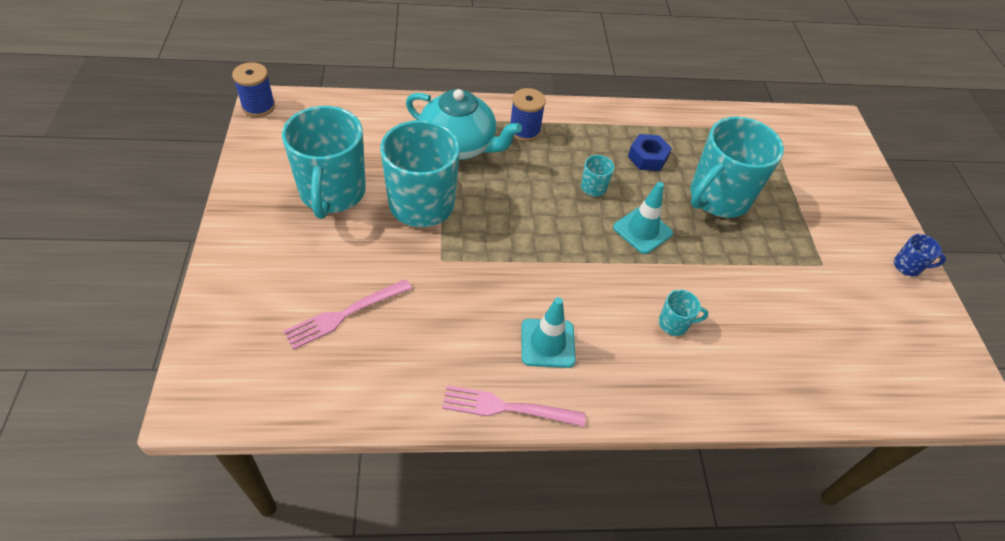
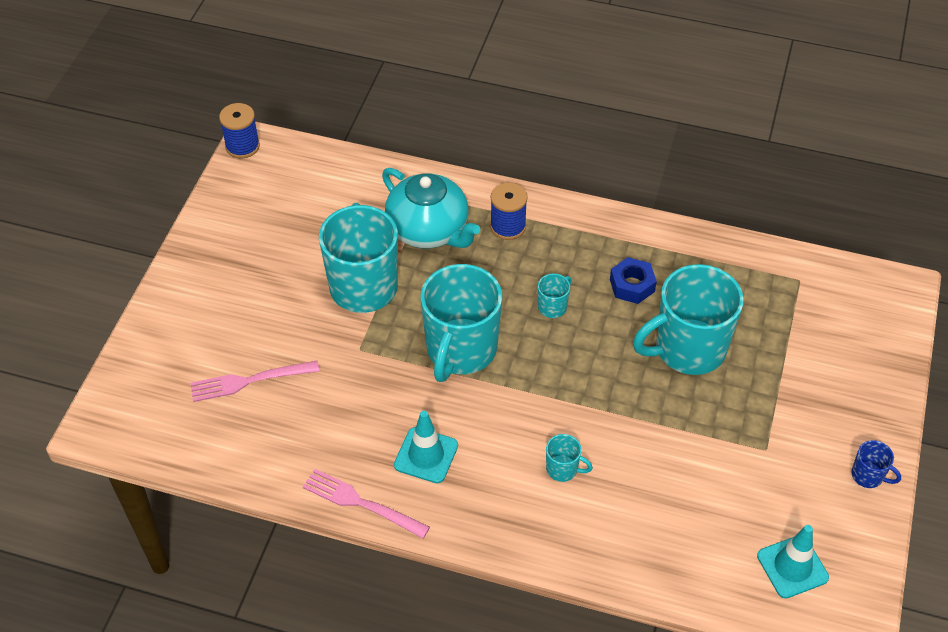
camera: 25 degrees right, 0 degrees up
turquoise mug [282,106,366,219] -> turquoise mug moved to [420,264,502,382]
turquoise traffic cone [613,182,673,254] -> turquoise traffic cone moved to [757,525,829,598]

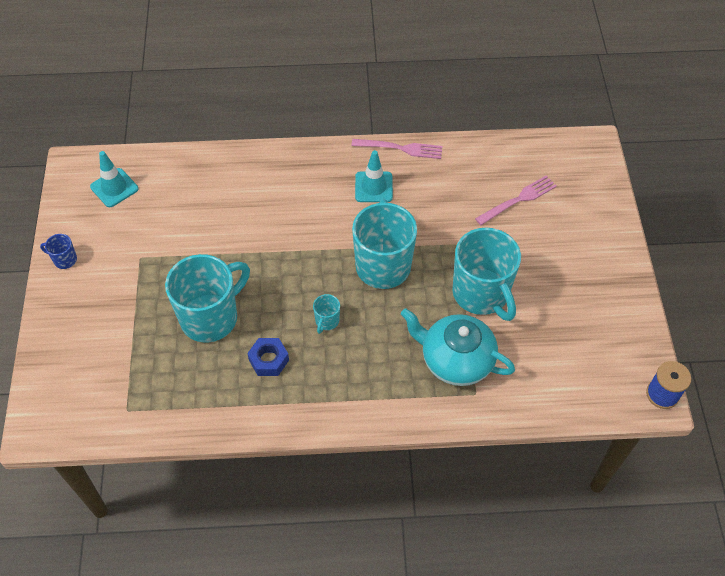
camera: 160 degrees right, 5 degrees up
blue spool [490,183,528,240] -> none
turquoise mug [546,434,593,482] -> none

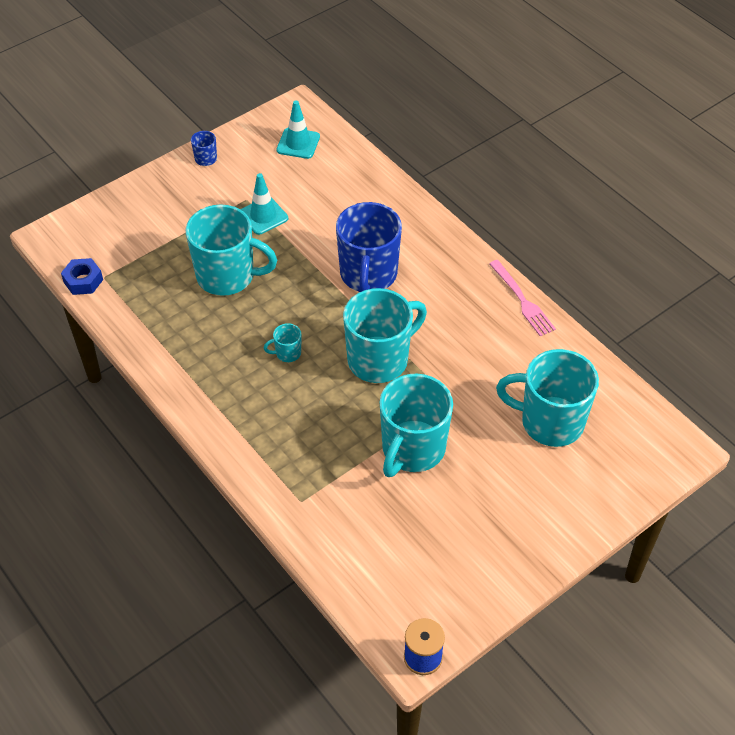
camera: 55 degrees right, 5 degrees down
blue nut [247,338,289,376] -> blue nut moved to [61,258,103,295]
turquoise traffic cone [355,150,393,202] -> turquoise traffic cone moved to [241,173,288,235]
turquoise teapot [401,308,515,386] -> none
pink fork [475,176,557,225] -> turquoise mug [496,349,599,447]
none -> blue mug [336,202,402,292]

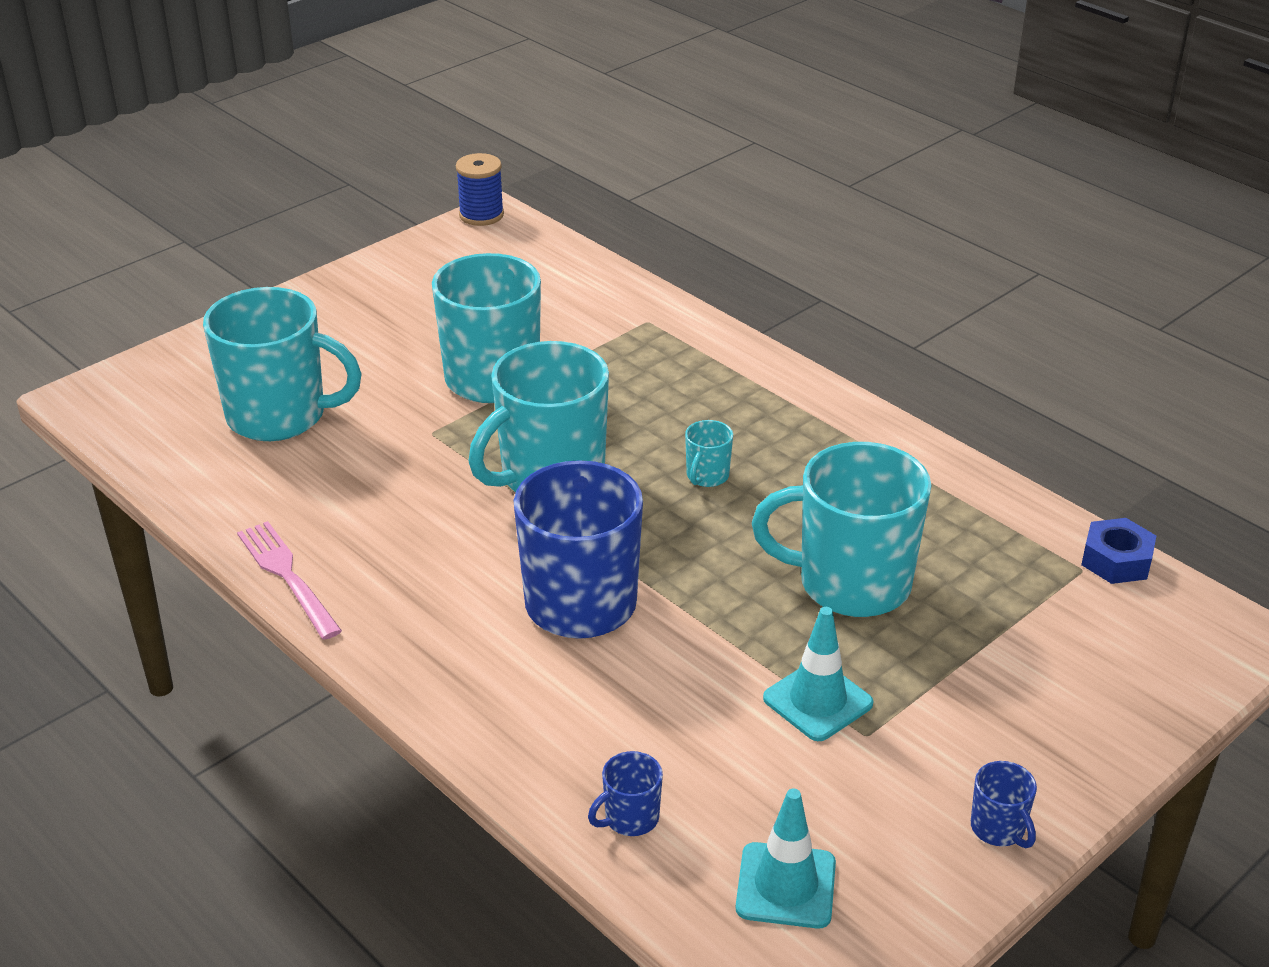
camera: 175 degrees right, 15 degrees down
turquoise mug [264,323,301,362] -> turquoise mug turned 135 degrees clockwise [685,420,733,487]
none -> blue mug [588,751,663,836]

